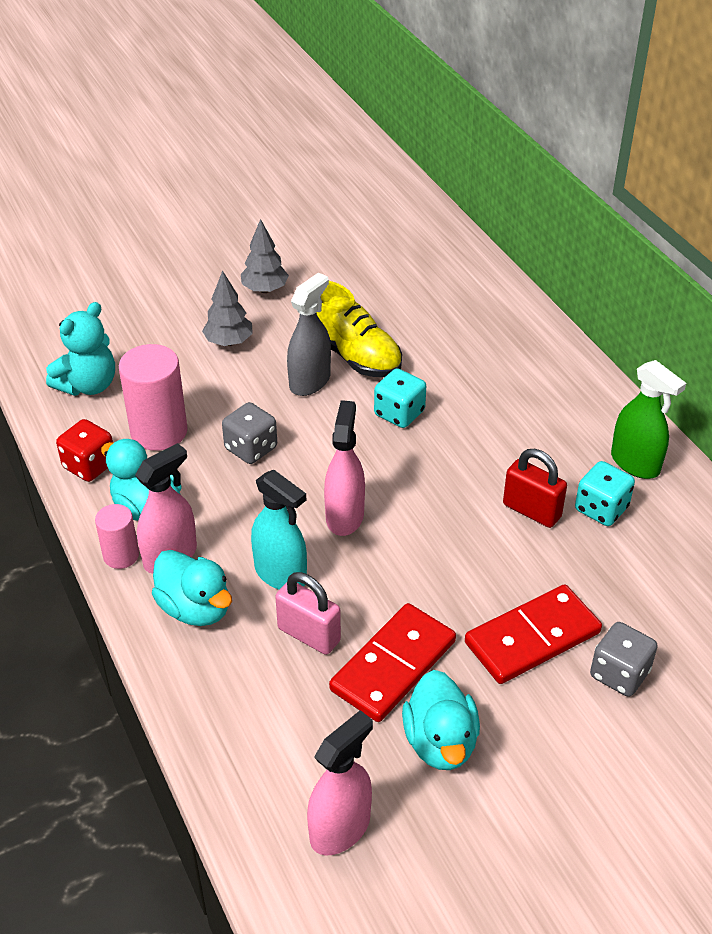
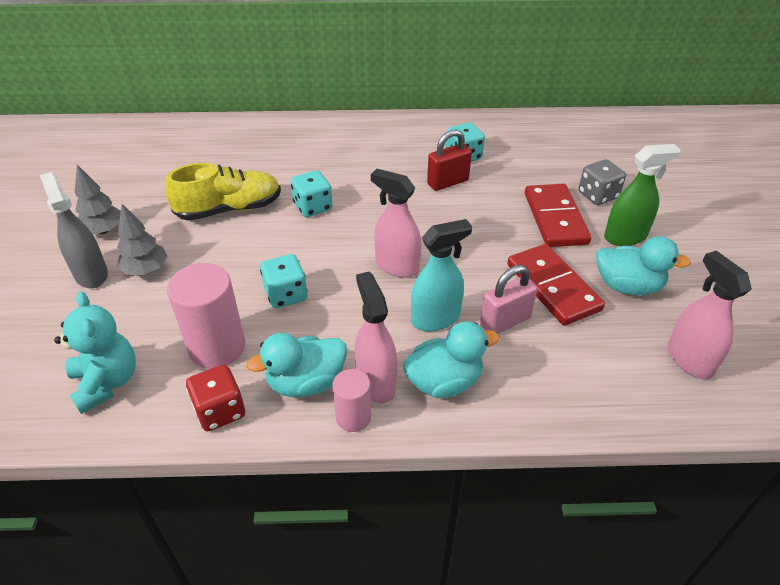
camera: 65 degrees left, 0 degrees up
grey dice [222,402,277,464] -> turquoise dice [260,254,308,308]
grey spray bottle [287,273,331,396] -> grey spray bottle moved to [40,172,108,288]
green spray bottle [611,360,686,479] -> green spray bottle moved to [604,144,680,246]

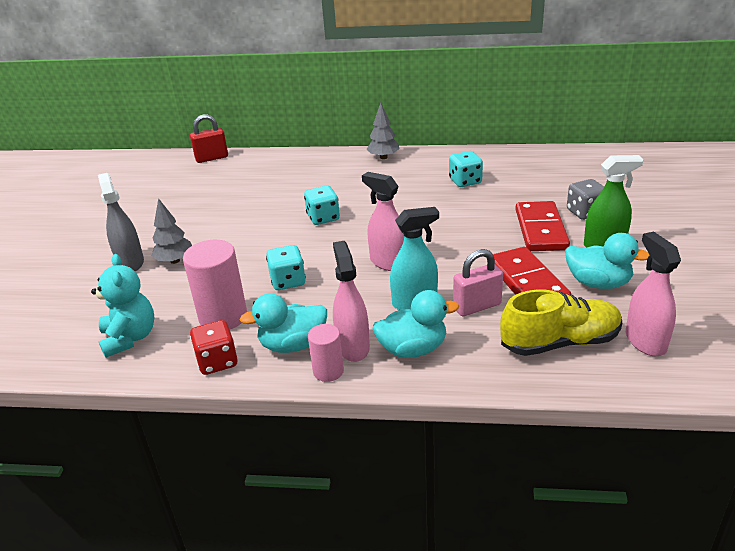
camera: 10 degrees right, 10 degrees down
grey tree [75,165,121,234] -> grey tree moved to [366,103,400,159]
yellow shoe [165,163,281,221] -> yellow shoe moved to [500,290,622,356]
red padlock [427,129,472,191] -> red padlock moved to [190,114,228,163]

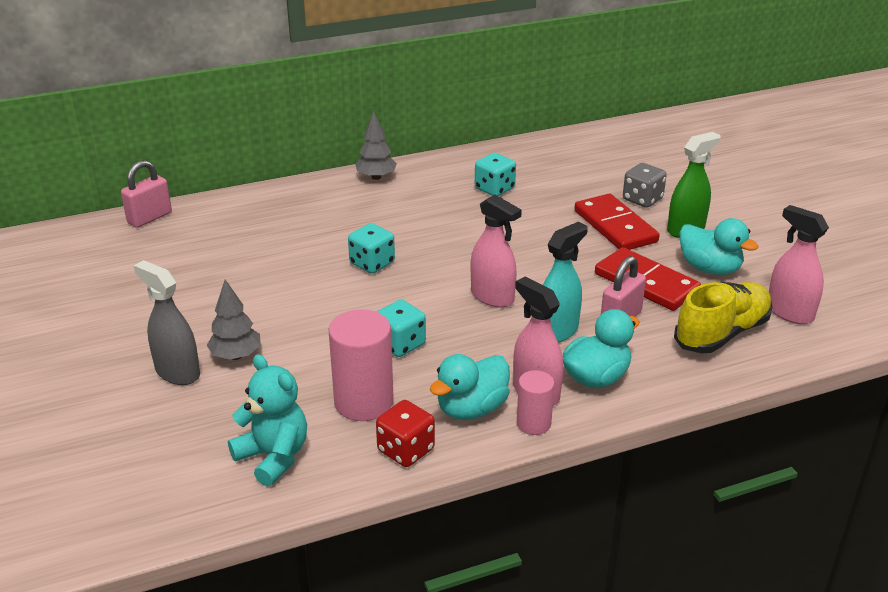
camera: 30 degrees left, 0 degrees up
red padlock [190,114,228,163] -> pink padlock [121,160,172,228]
pink spray bottle [362,172,404,271] -> pink spray bottle turned 150 degrees counterclockwise [471,195,522,308]
turquoise duck [565,233,649,289] -> turquoise duck turned 45 degrees clockwise [679,218,759,275]

